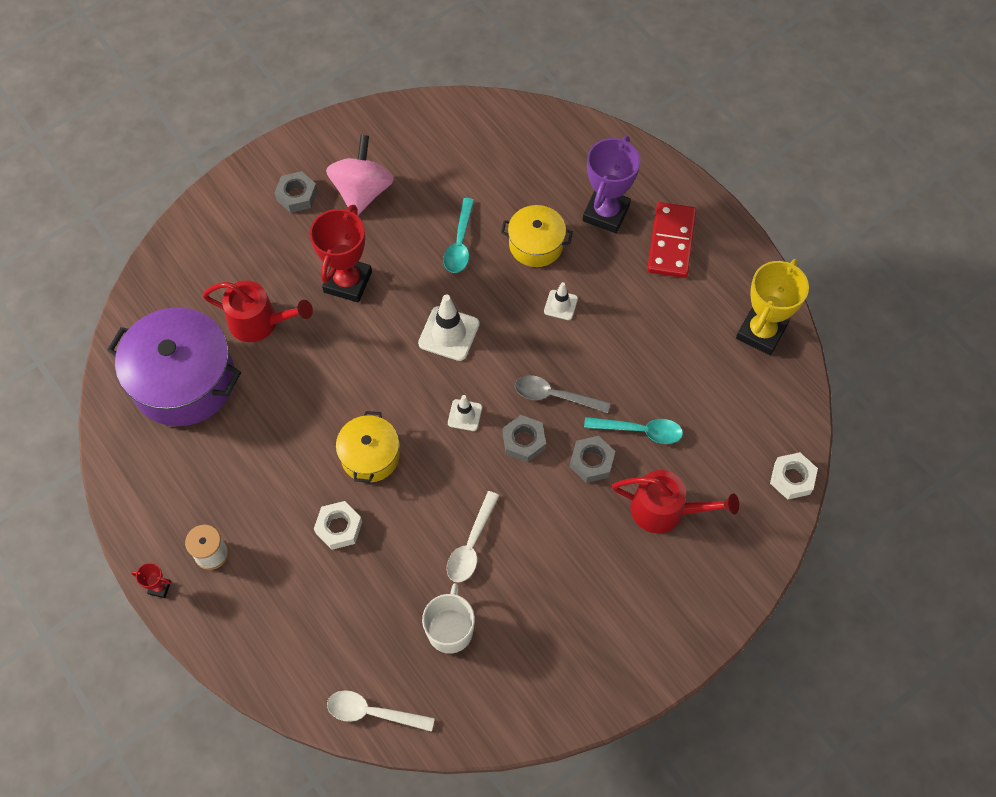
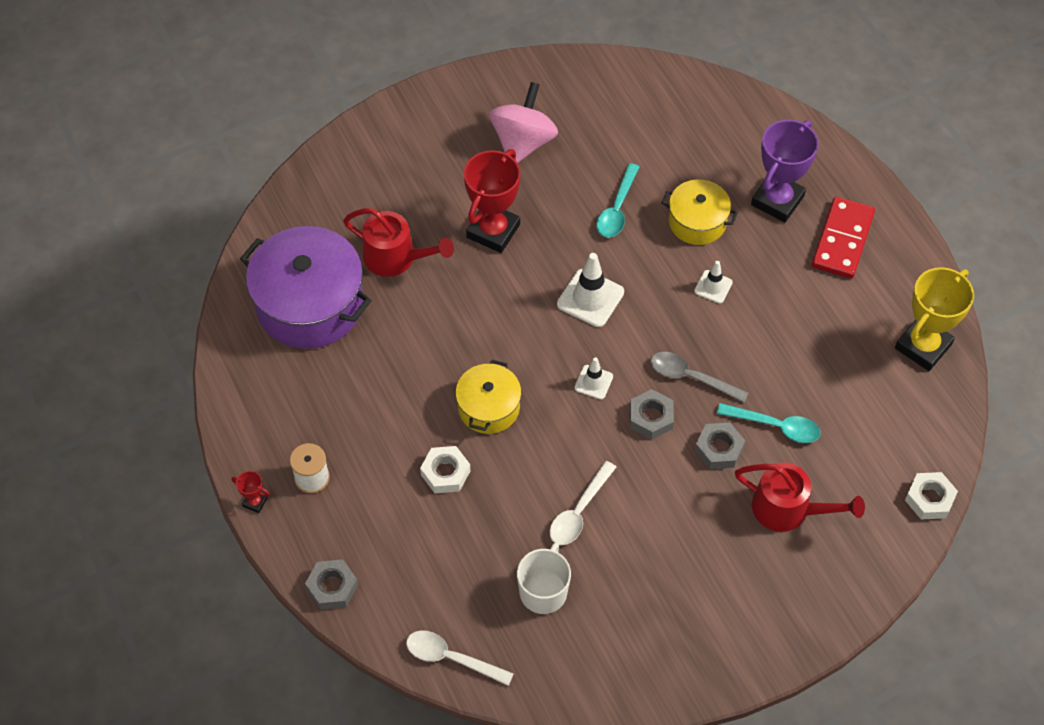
camera: 10 degrees right, 5 degrees down
grey nut [275,171,318,213] -> grey nut moved to [305,559,358,610]

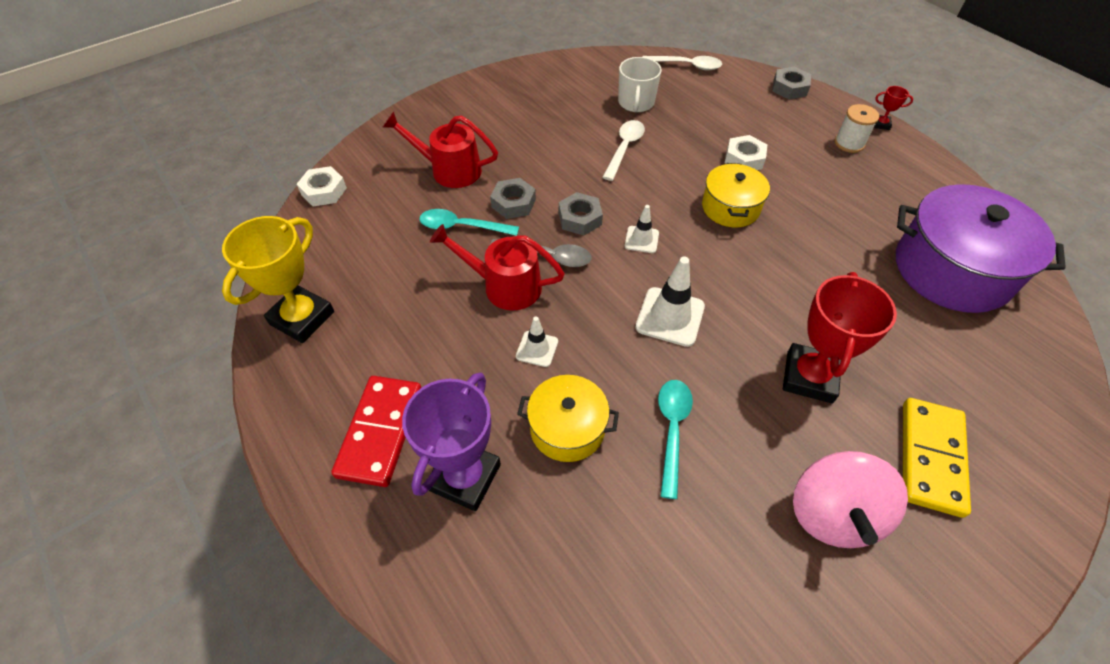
camera: 170 degrees right, 5 degrees down
red watering can [343,208,454,277] -> red watering can moved to [430,224,565,311]
none -> yellow domino [903,398,971,518]

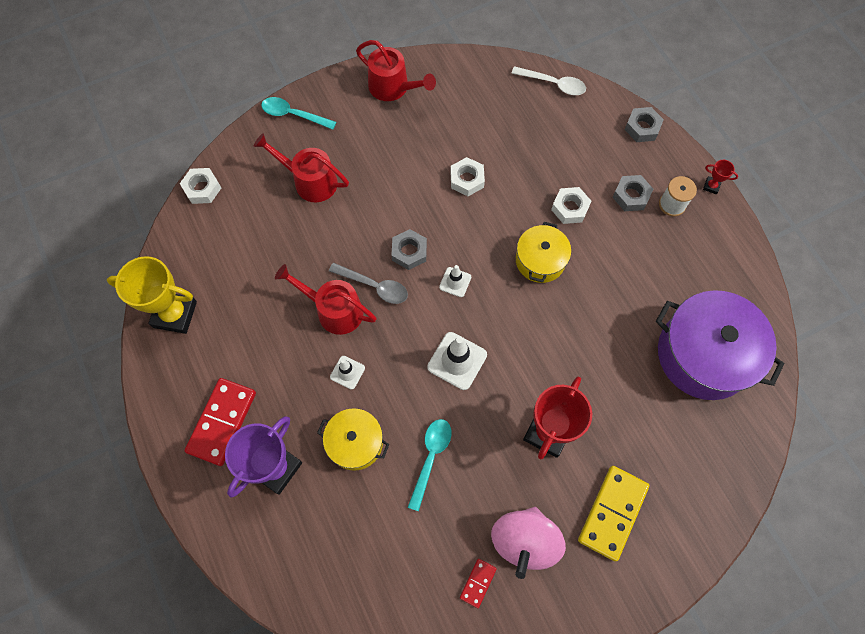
camera: 10 degrees right, 15 degrees up
yellow trophy [222,216,334,343] -> yellow trophy turned 60 degrees clockwise [107,256,197,334]
turquoise spoon [419,209,519,236] -> turquoise spoon moved to [261,97,336,130]
grey nut [490,178,536,219] -> grey nut moved to [612,175,653,211]
white spoon [602,120,645,181] -> white nut [450,157,485,196]
white mug [618,57,662,112] -> none
none -> red watering can [356,40,436,101]
none -> red domino [460,559,497,608]

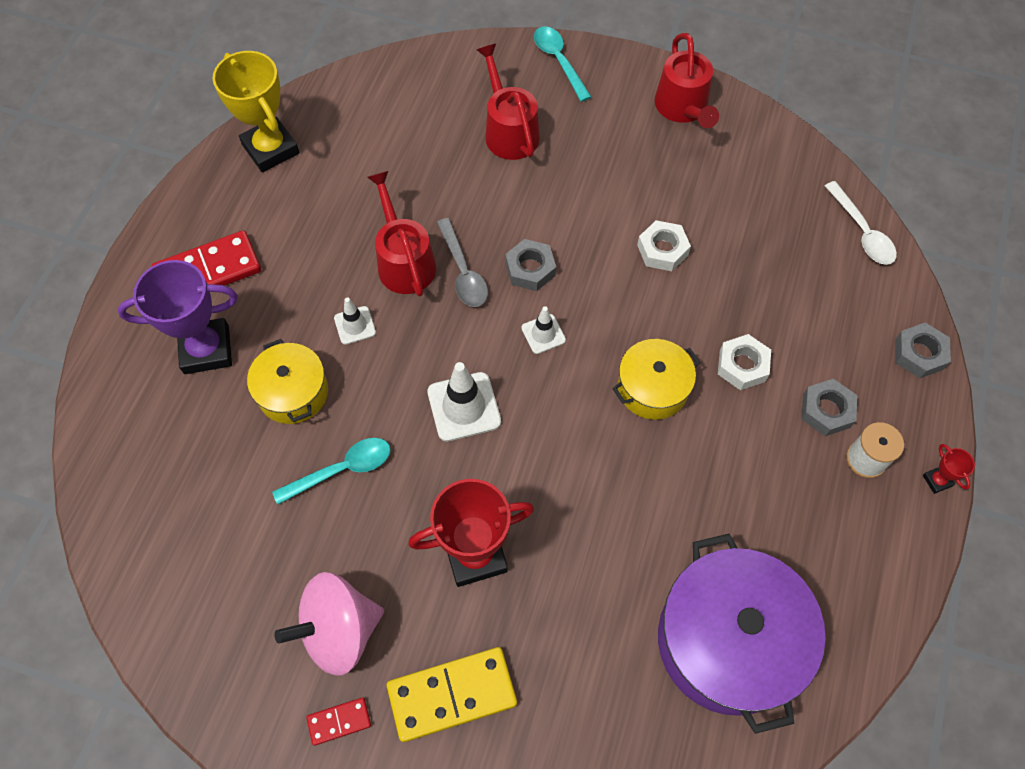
camera: 45 degrees right, 5 degrees down
white nut [180,168,221,204] -> none
red domino [460,559,497,608] -> red domino moved to [306,697,371,746]

